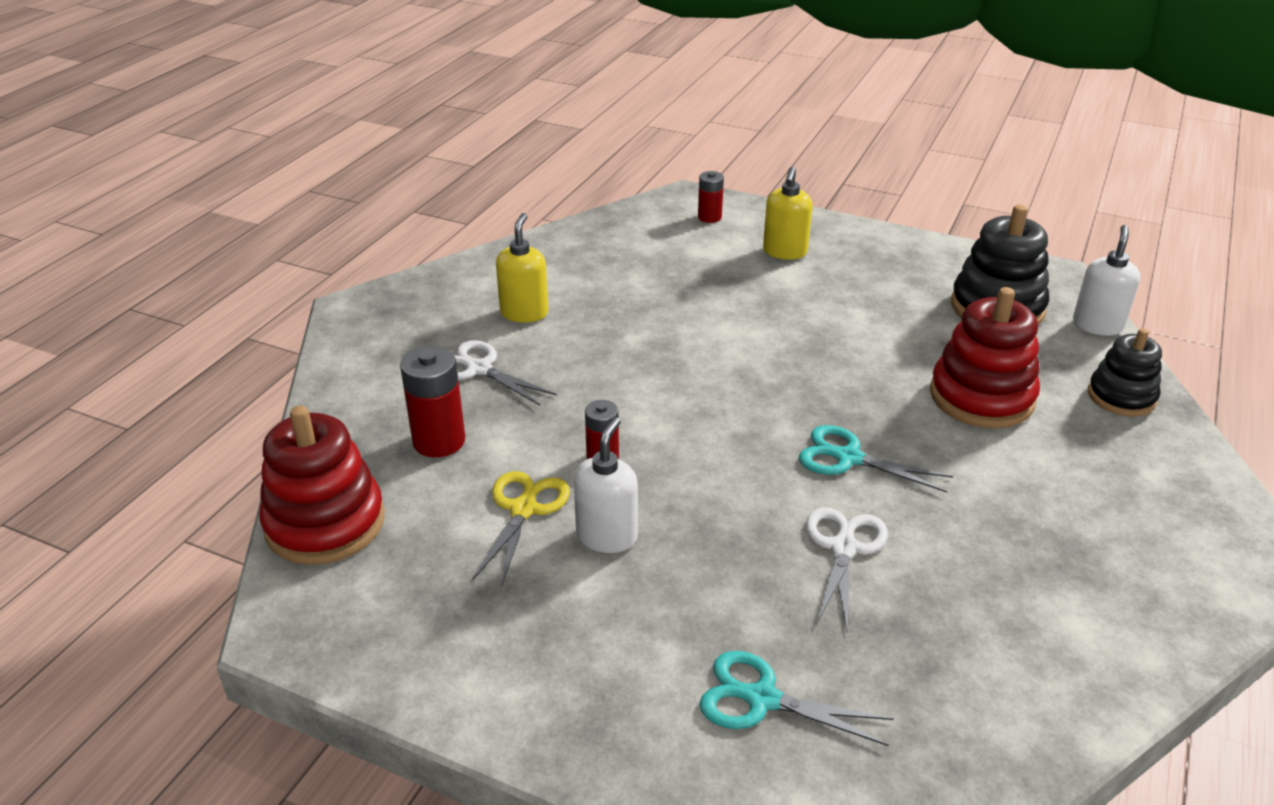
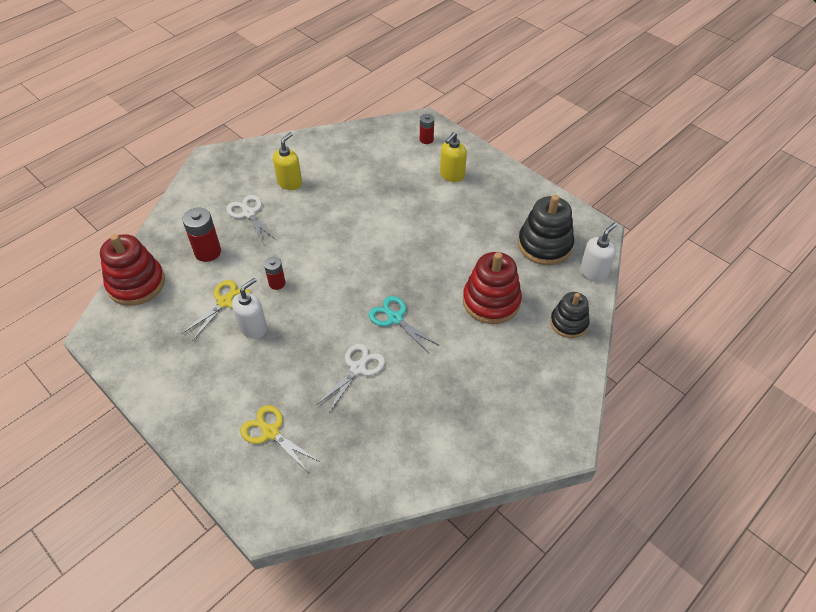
camera: 20 degrees right, 15 degrees up
turquoise scissors [699,651,894,746] -> yellow scissors [240,405,320,472]

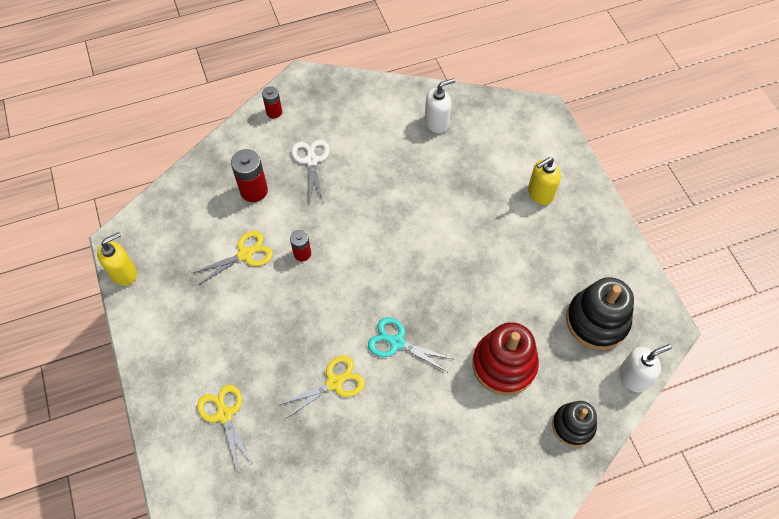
camera: 25 degrees right, 10 degrees up
red stacking toy [100,234,165,306] -> none
white soap dispenser [232,278,267,339] -> white soap dispenser moved to [425,78,455,133]
yellow soap dispenser [273,132,302,190] -> yellow soap dispenser moved to [97,232,137,286]
white scissors [316,344,385,412] -> yellow scissors [279,355,365,419]
turquoise scissors [369,296,438,353] -> turquoise scissors turned 45 degrees counterclockwise [368,317,452,372]
red battery [420,114,434,144] -> red battery moved to [262,86,282,118]

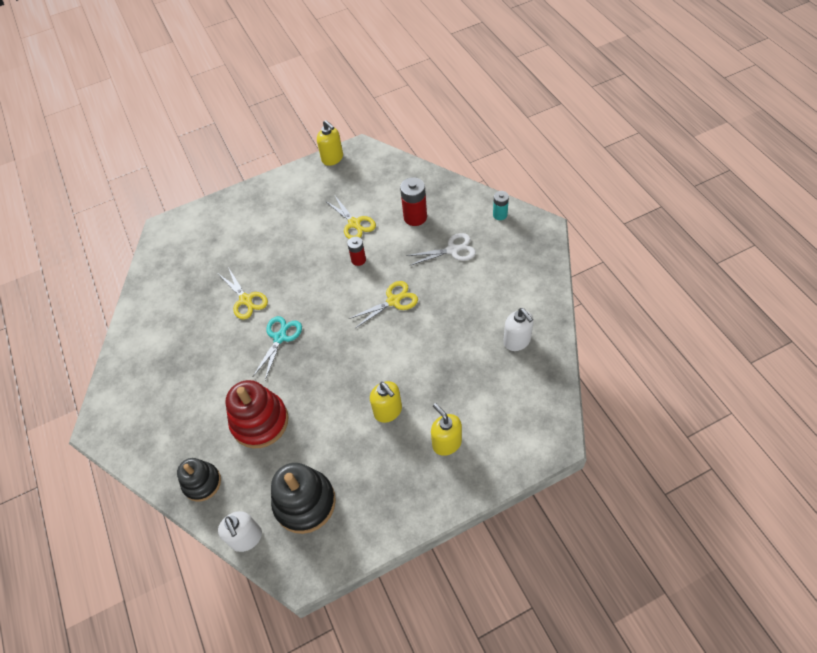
camera: 90 degrees right, 5 degrees down
yellow scissors [197,385,253,472] -> yellow scissors moved to [349,281,418,328]
red battery [262,86,282,118] -> turquoise battery [493,191,509,220]
none -> yellow soap dispenser [370,381,402,423]

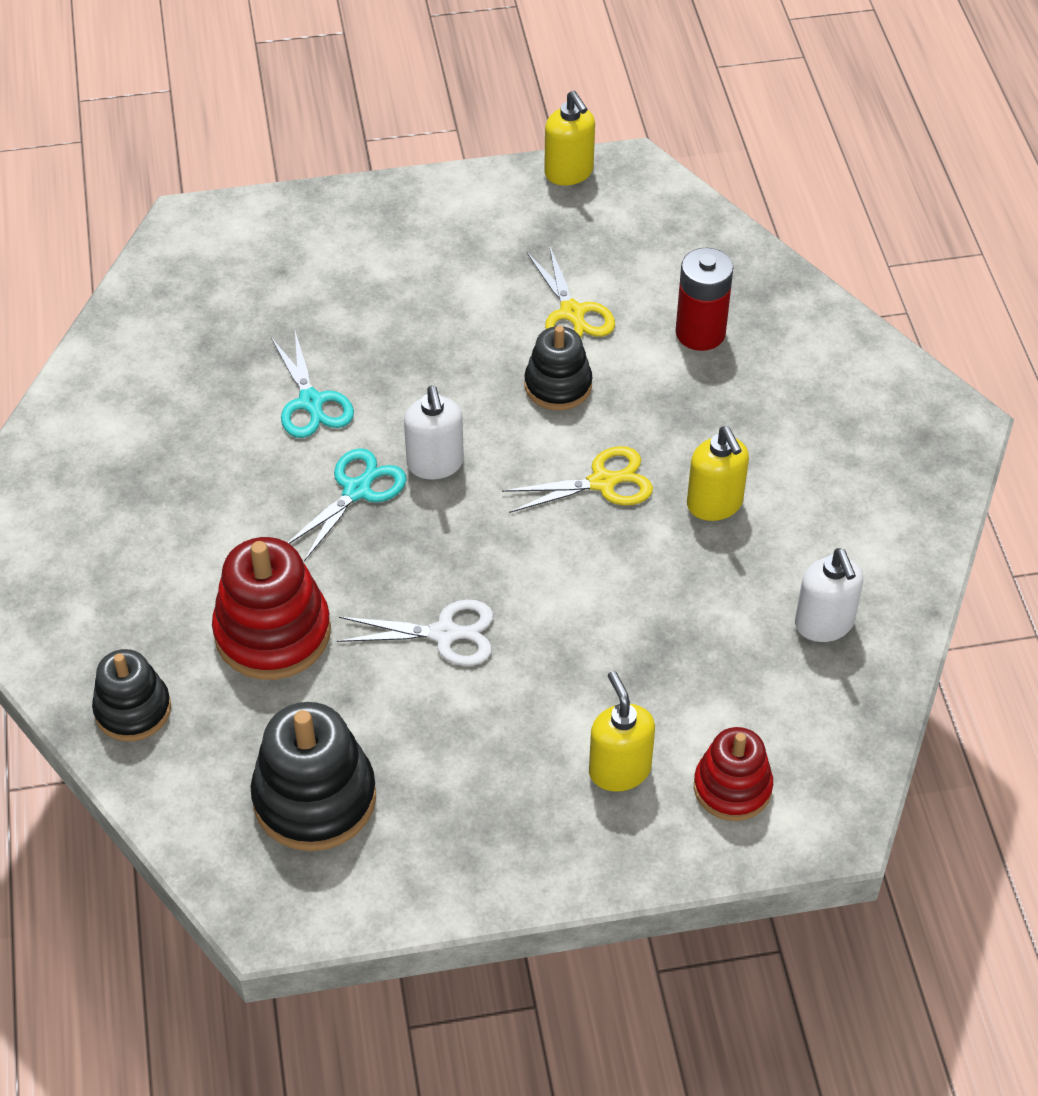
camera: 10 degrees right, 5 degrees down
white soap dispenser [218,511,262,552] -> white soap dispenser moved to [404,386,464,479]
yellow scissors [219,267,268,320] -> turquoise scissors [271,331,354,438]
red battery [347,237,366,266] -> black stacking toy [524,326,592,410]
yellow soap dispenser [370,381,402,423] -> yellow soap dispenser moved to [687,427,749,521]
white scissors [406,233,476,266] -> white scissors moved to [337,599,493,666]
turquoise battery [493,191,509,220] -> none
none -> red stacking toy [694,727,773,821]

